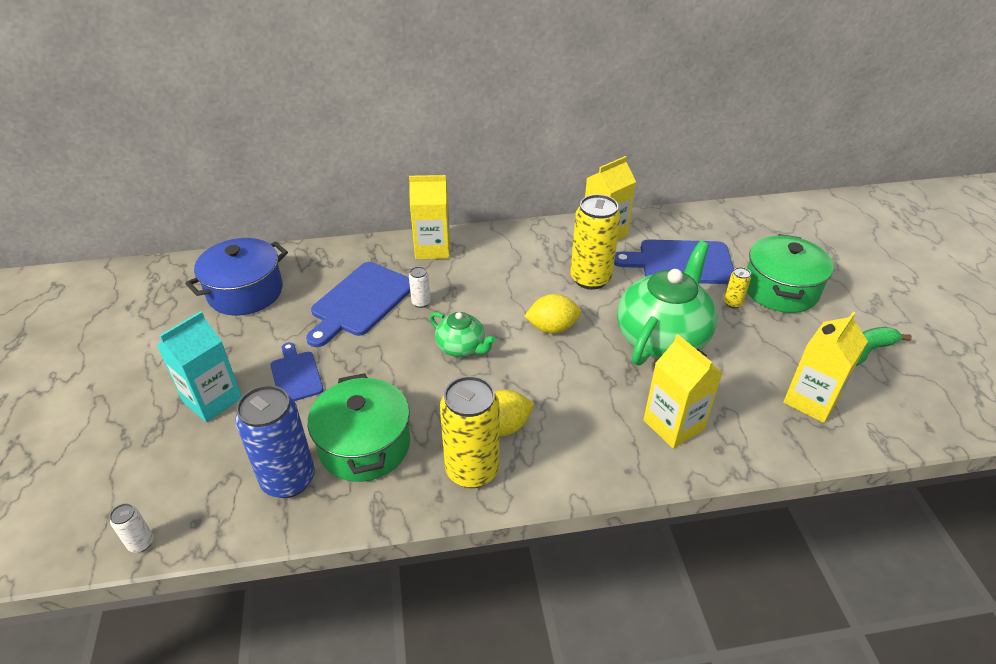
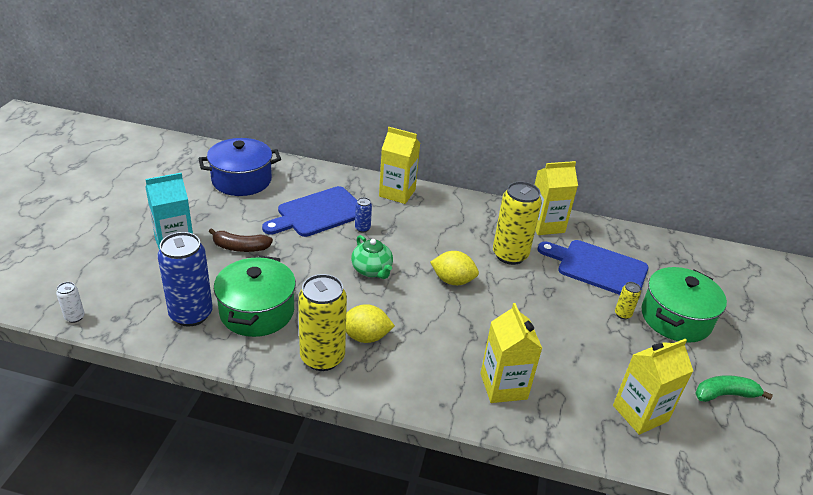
camera: 20 degrees right, 5 degrees down
blue cutting board [270,342,324,401] -> brown banana [208,228,273,252]
white can [409,267,430,308] -> blue can [355,197,372,232]
green teapot [617,241,717,366] -> none

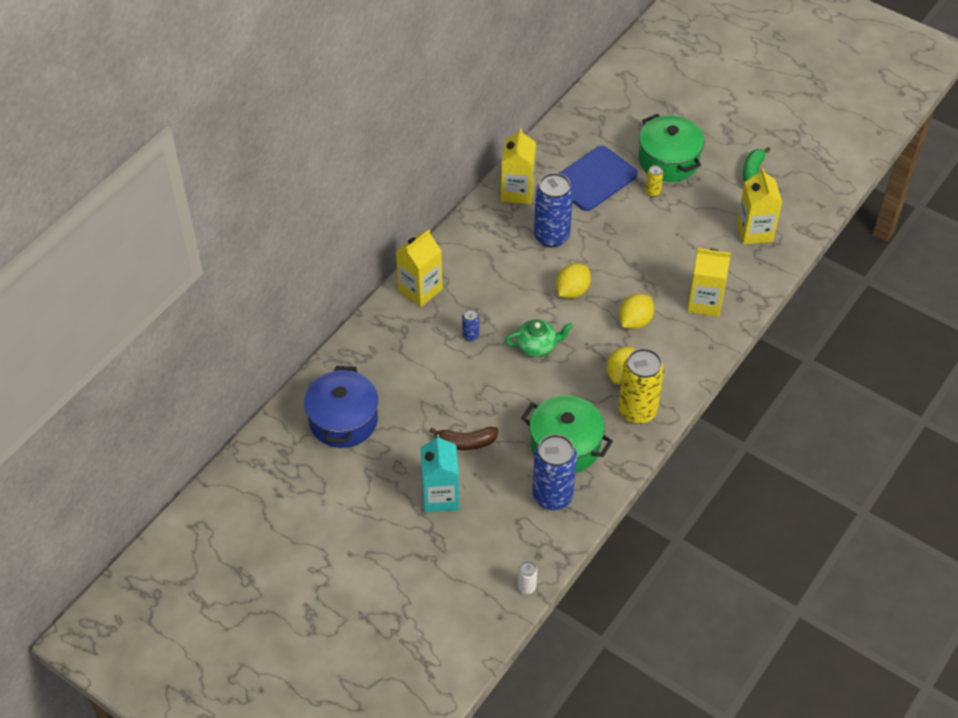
camera: 65 degrees left, 15 degrees up
brown banana [208,228,273,252] -> brown banana turned 60 degrees clockwise [429,427,498,450]
blue cutting board [262,186,357,237] -> none
yellow can [493,181,542,265] -> blue can [534,173,573,248]
none -> yellow lemon [619,294,654,329]

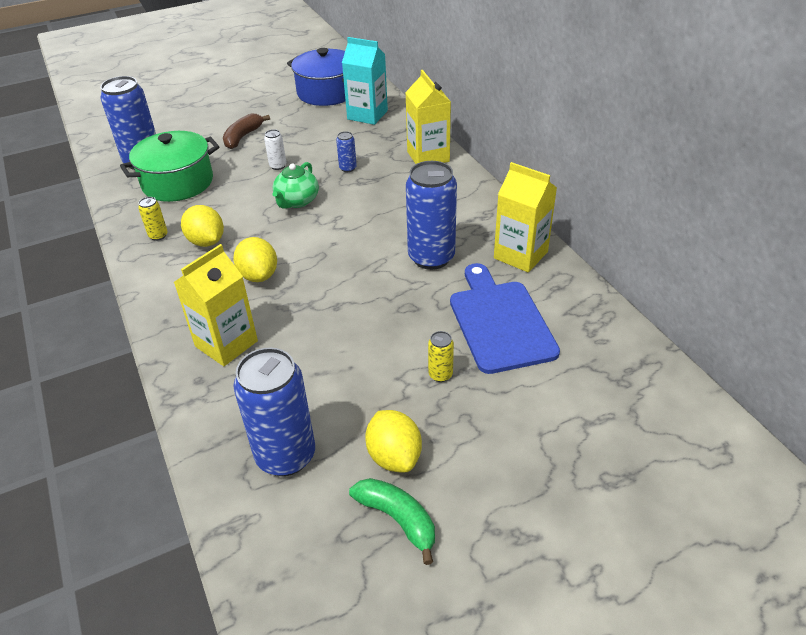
camera: 120 degrees right, 10 degrees down
turquoise carton [420,434,459,513] -> turquoise carton moved to [342,37,388,125]
white can [518,561,537,594] -> white can moved to [264,129,286,170]
yellow lemon [556,264,591,299] -> yellow lemon moved to [365,410,422,472]
yellow can [618,348,664,424] -> yellow can [138,197,168,241], size x0.44
green pot [639,114,704,182] -> none
yellow carton [737,168,782,244] -> blue can [234,347,315,476]

